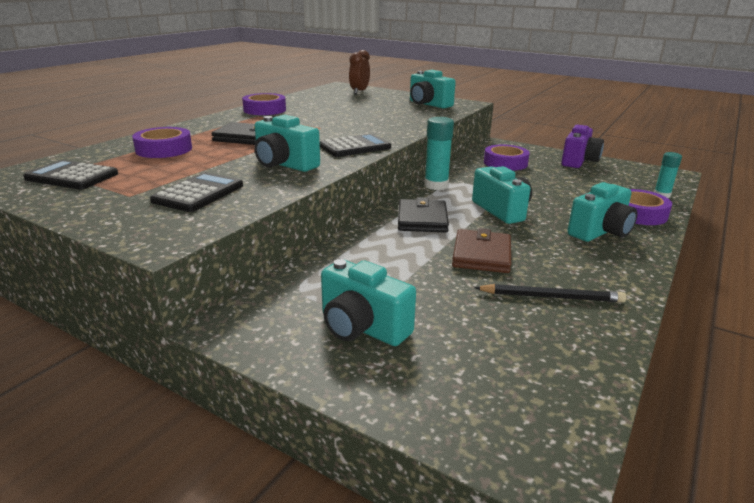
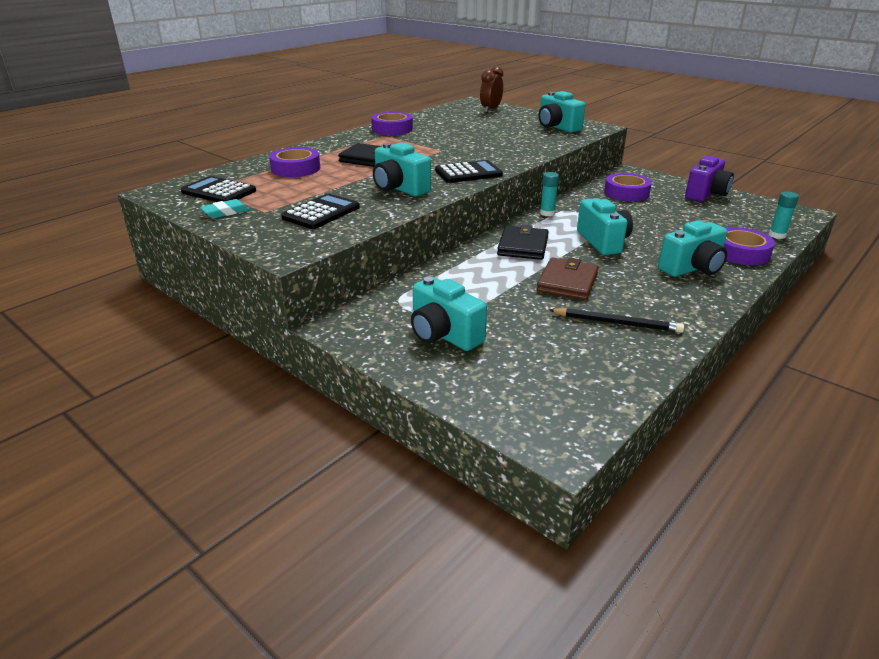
camera: 10 degrees right, 5 degrees up
turquoise glue stick [424,117,454,190] -> turquoise glue stick [540,172,559,216], size x0.63
none -> turquoise eraser [200,199,250,218]

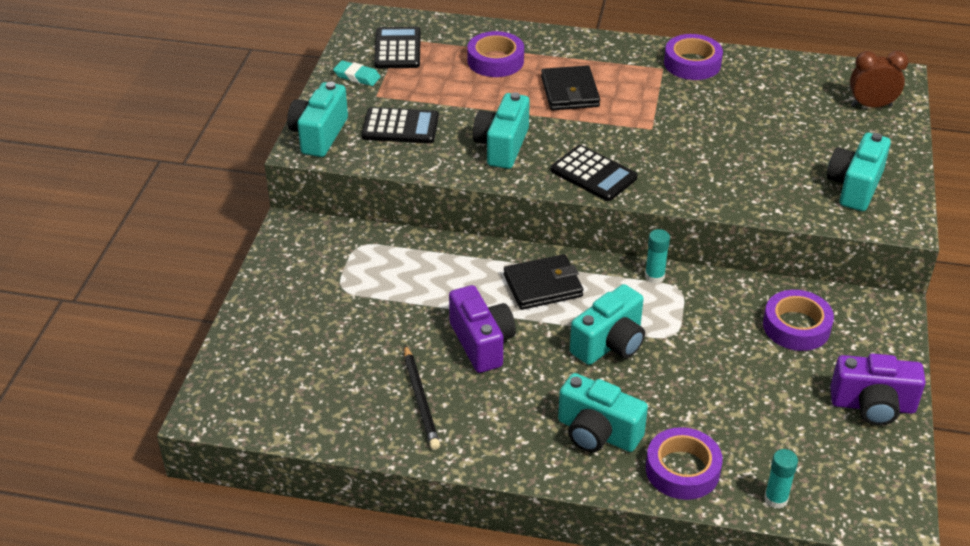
camera: 60 degrees right, 10 degrees up
turquoise camera [411,276,487,351] -> turquoise camera moved to [287,82,348,157]
brown wallet [537,257,599,300] -> purple camera [449,285,516,373]

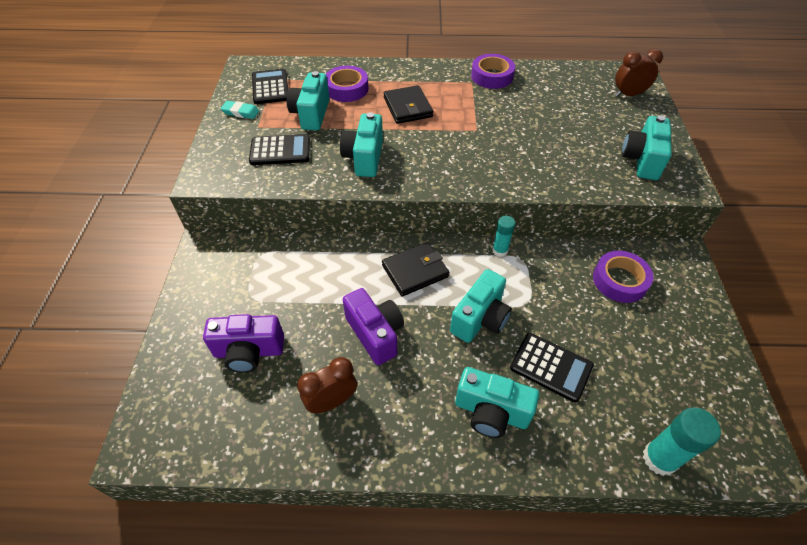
camera: 10 degrees left, 10 degrees up
turquoise camera [287,82,348,157] -> turquoise camera moved to [286,71,330,130]
black pencil [404,345,440,450] -> brown clock [297,357,357,413]
black calculator [550,145,638,201] -> black calculator moved to [510,333,594,402]
purple tape [646,427,723,500] -> none
turquoise glue stick [764,449,798,509] -> turquoise glue stick [643,407,721,476], size x1.60
purple camera [830,354,926,425] -> purple camera moved to [203,314,284,373]

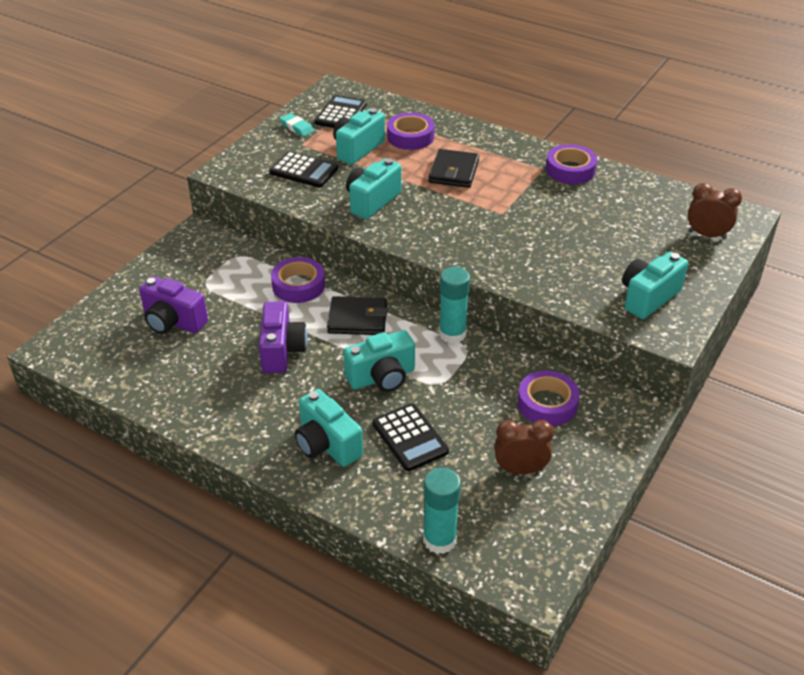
camera: 30 degrees right, 10 degrees down
brown clock [297,357,357,413] -> brown clock moved to [495,420,554,474]
turquoise glue stick [492,216,515,257] -> turquoise glue stick [439,267,470,343], size x1.60
none -> purple tape [271,257,325,303]

